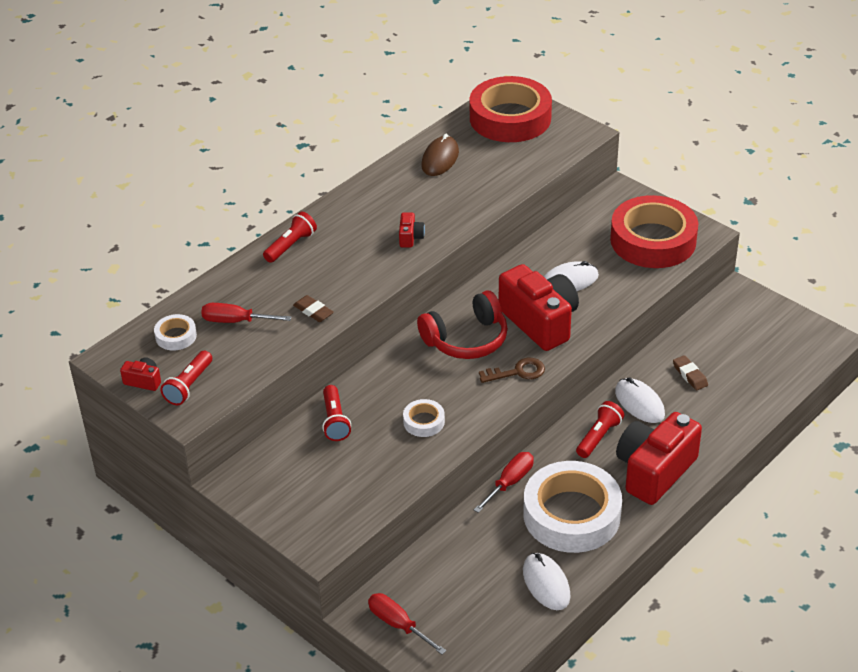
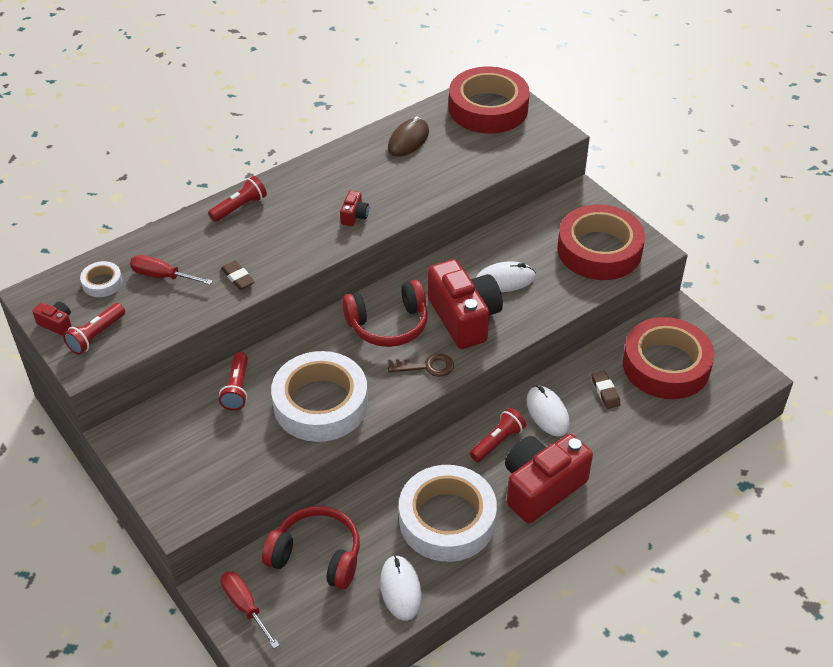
camera: 10 degrees right, 5 degrees up
white tape [403,399,445,437] -> white tape [271,351,368,442], size x2.32
red screwdriver [474,452,534,513] -> none
none -> red headphones [262,506,360,590]
none -> red tape [623,317,715,399]

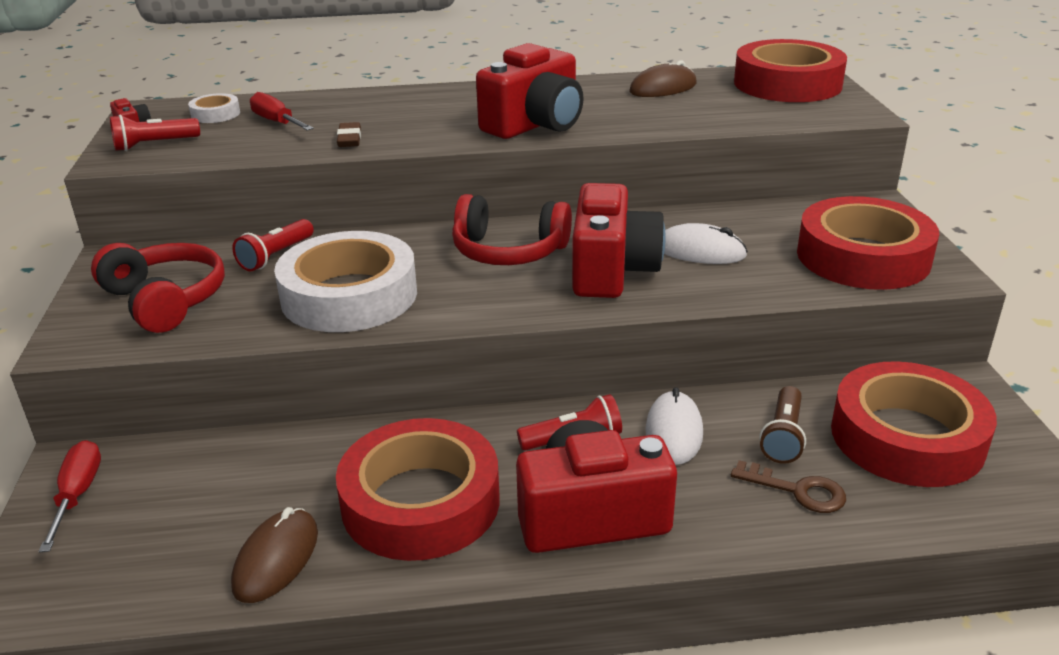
camera: 30 degrees right, 15 degrees down
red flashlight [208,176,267,222] -> none
red headphones [262,506,360,590] -> red headphones moved to [91,243,225,333]
red camera [340,191,369,226] -> red camera [476,43,583,139], size x2.40
white mouse [380,555,422,621] -> brown mouse [231,507,318,603]
brown key [388,353,454,377] -> brown key moved to [731,460,846,513]
white tape [399,465,497,562] -> red tape [336,418,500,561]
brown eraser [592,371,621,409] -> brown flashlight [759,386,806,464]

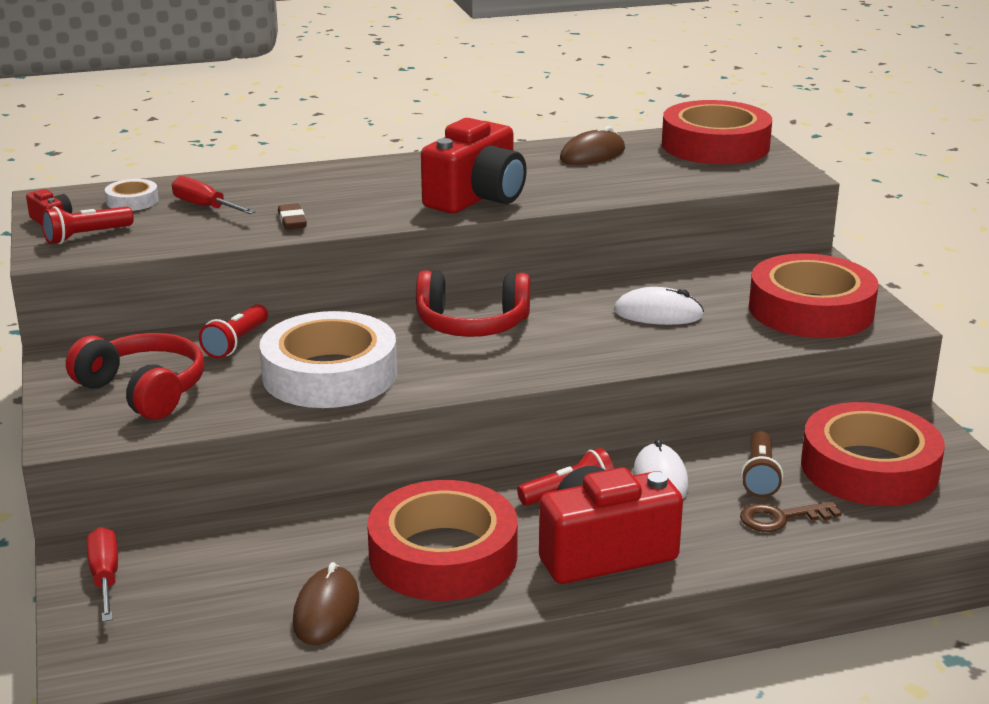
camera: 10 degrees left, 5 degrees down
red camera [572,183,666,298] -> none
brown key [731,460,846,513] -> brown key turned 150 degrees clockwise [740,501,841,532]

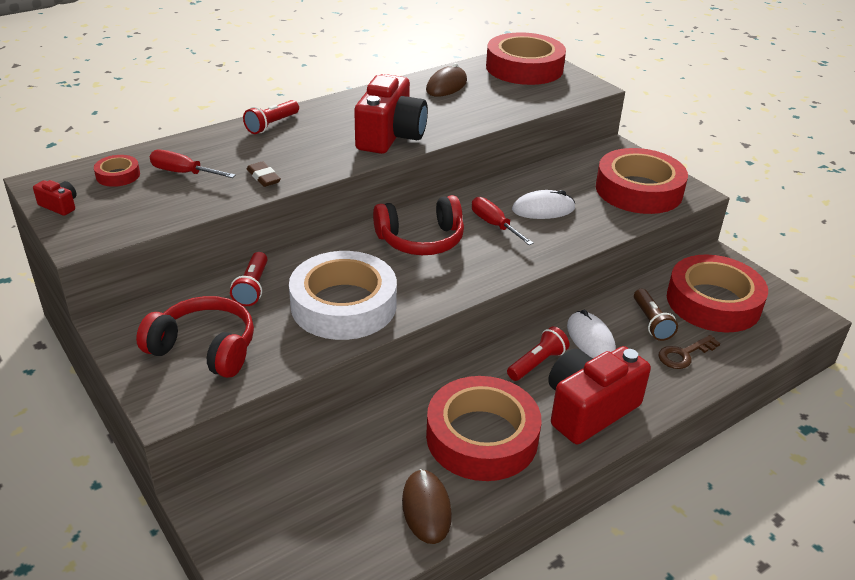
camera: 20 degrees left, 10 degrees up
red flashlight [41,207,134,244] -> red flashlight moved to [243,100,299,134]
red screwdriver [87,527,118,622] -> red screwdriver moved to [472,197,534,245]
white tape [105,179,159,211] -> red tape [94,155,140,187]

